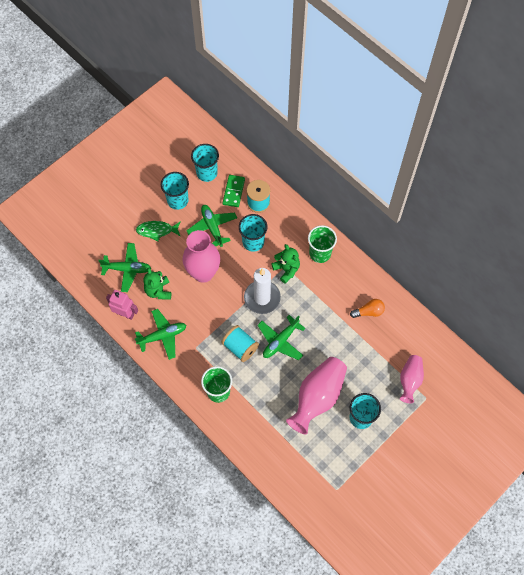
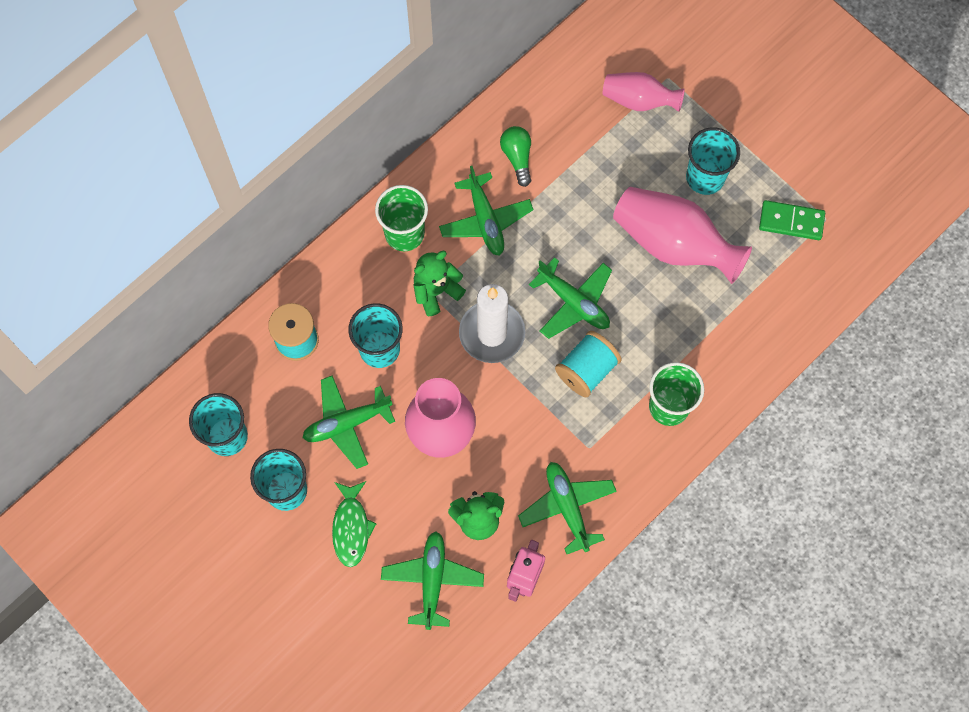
camera: 90 degrees left, 5 degrees up
green domino [222,175,245,207] -> green domino moved to [759,200,825,240]
orange light bulb [350,299,385,318] -> green light bulb [500,126,531,187]
none -> green plane [439,166,534,256]

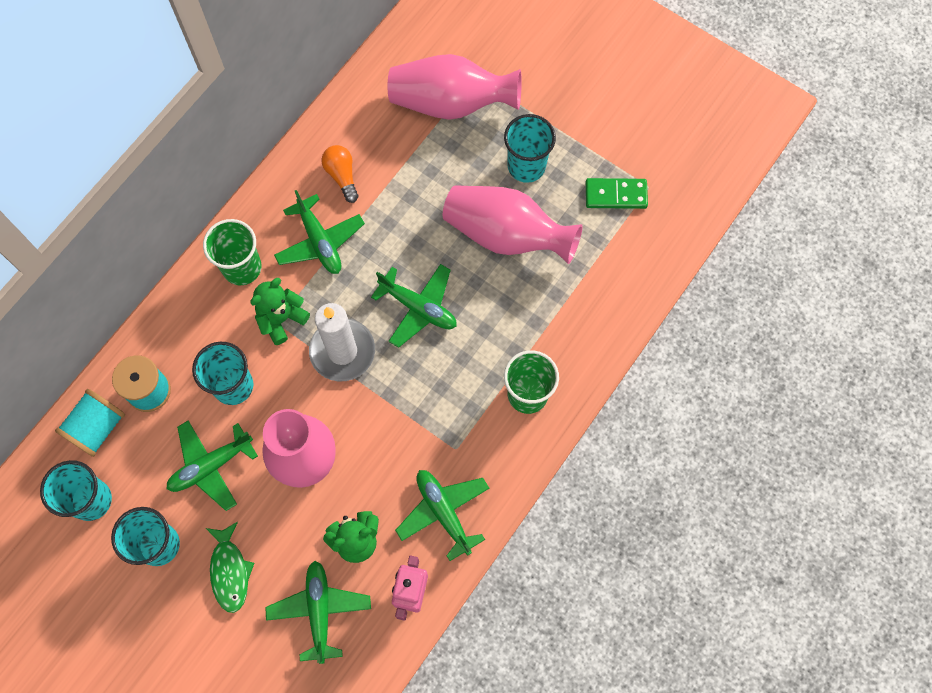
camera: 10 degrees left, 0 degrees up
green light bulb [500,126,531,187] -> orange light bulb [321,145,358,203]
turquoise spool [555,331,622,397] -> turquoise spool moved to [55,389,125,457]
pink vase [603,72,685,112] -> pink vase [388,54,522,120], size x1.67

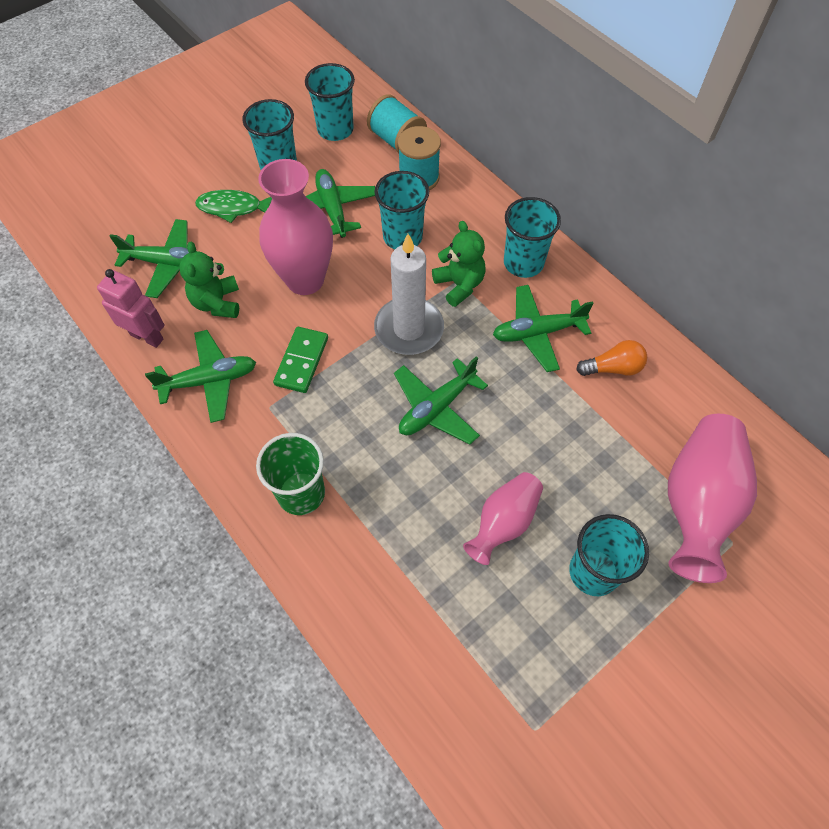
camera: 105 degrees right, 10 degrees down
green cup [203,219,261,285] -> turquoise cup [504,197,561,278]
pink vase [443,185,583,264] -> pink vase [463,472,543,565], size x0.60
green domino [586,178,648,209] -> green domino moved to [273,327,328,393]

